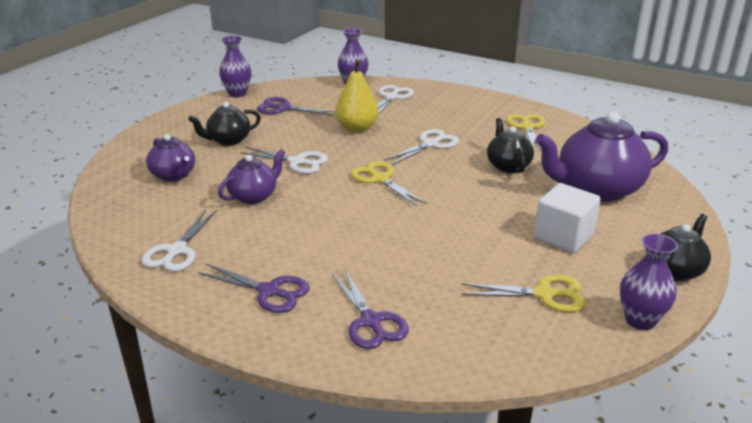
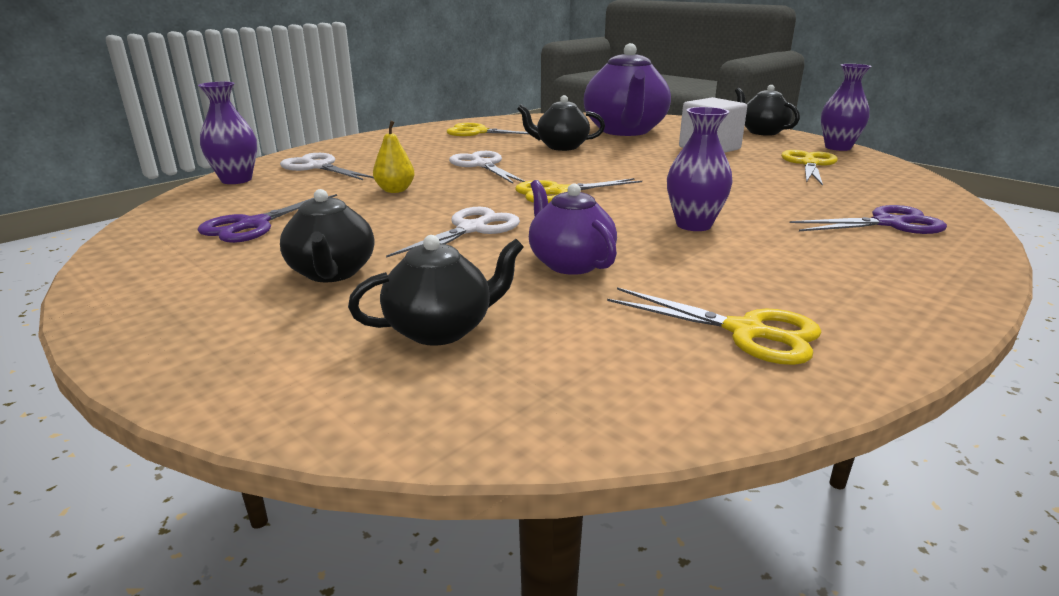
camera: 75 degrees left, 5 degrees down
white scissors [142,209,217,272] -> yellow scissors [607,287,822,365]
purple teapot [146,134,195,182] -> black teapot [348,235,524,346]
purple scissors [197,264,310,313] -> none
purple vase [219,36,251,97] -> purple vase moved to [667,107,733,231]
yellow pear [335,59,379,133] -> yellow pear [373,121,415,193], size x0.61

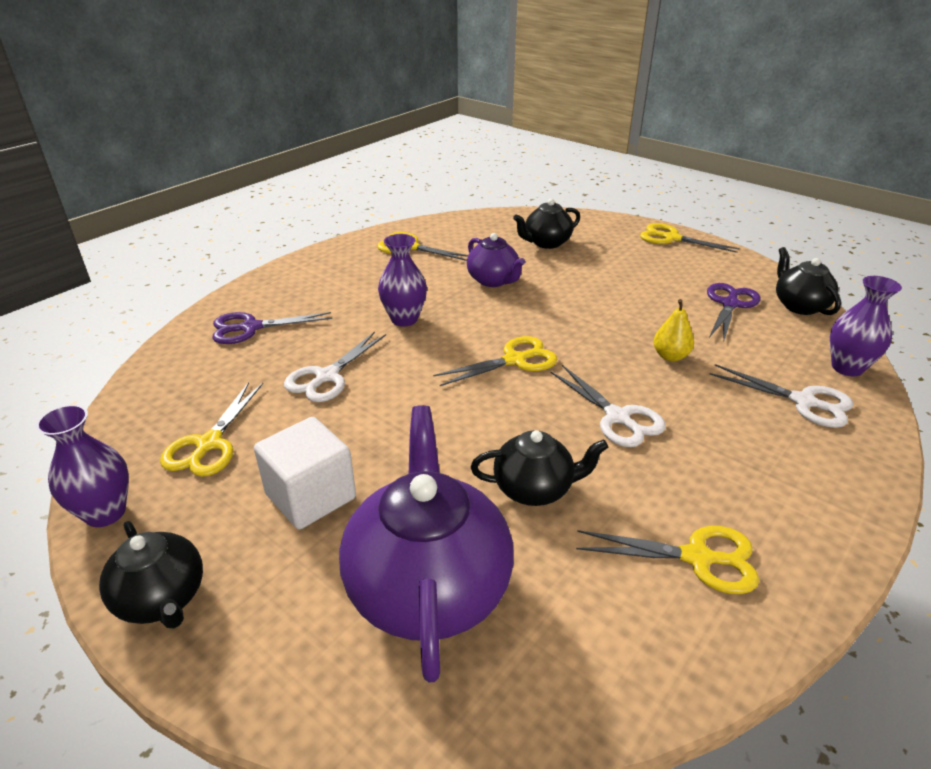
camera: 175 degrees right, 10 degrees up
black teapot [280,189,374,282] -> black teapot moved to [776,247,841,315]
white scissors [386,207,520,258] -> white scissors moved to [284,331,386,402]
none -> yellow scissors [640,223,740,253]

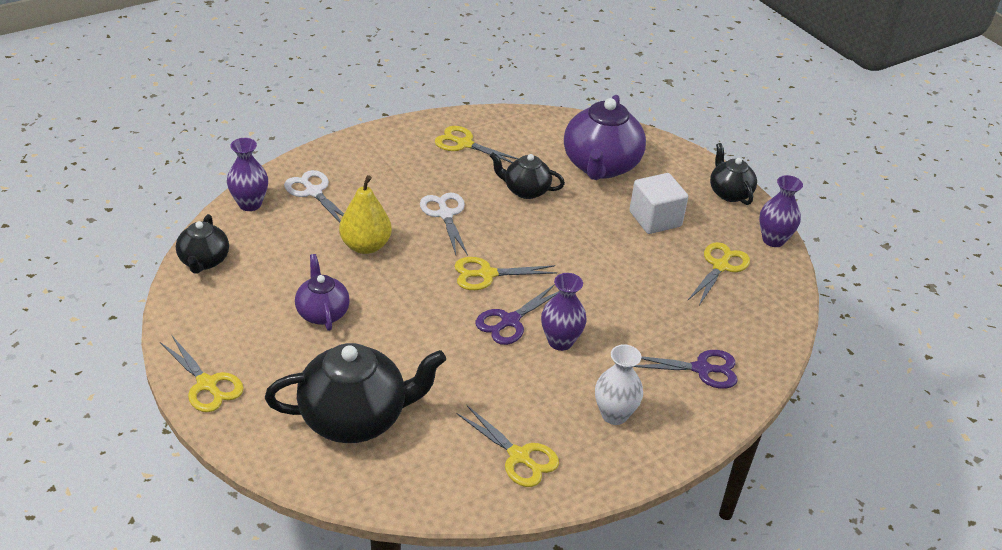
camera: 165 degrees left, 5 degrees up
white scissors [284,331,386,402] -> none
purple teapot [467,233,525,287] -> purple teapot moved to [295,254,350,331]
black teapot [513,199,580,249] -> black teapot [265,343,446,443], size x1.80
yellow pear [653,299,694,361] -> yellow pear [339,175,392,254], size x1.65
purple scissors [707,283,760,341] -> purple scissors moved to [475,284,559,345]
none -> white vase [595,344,643,425]

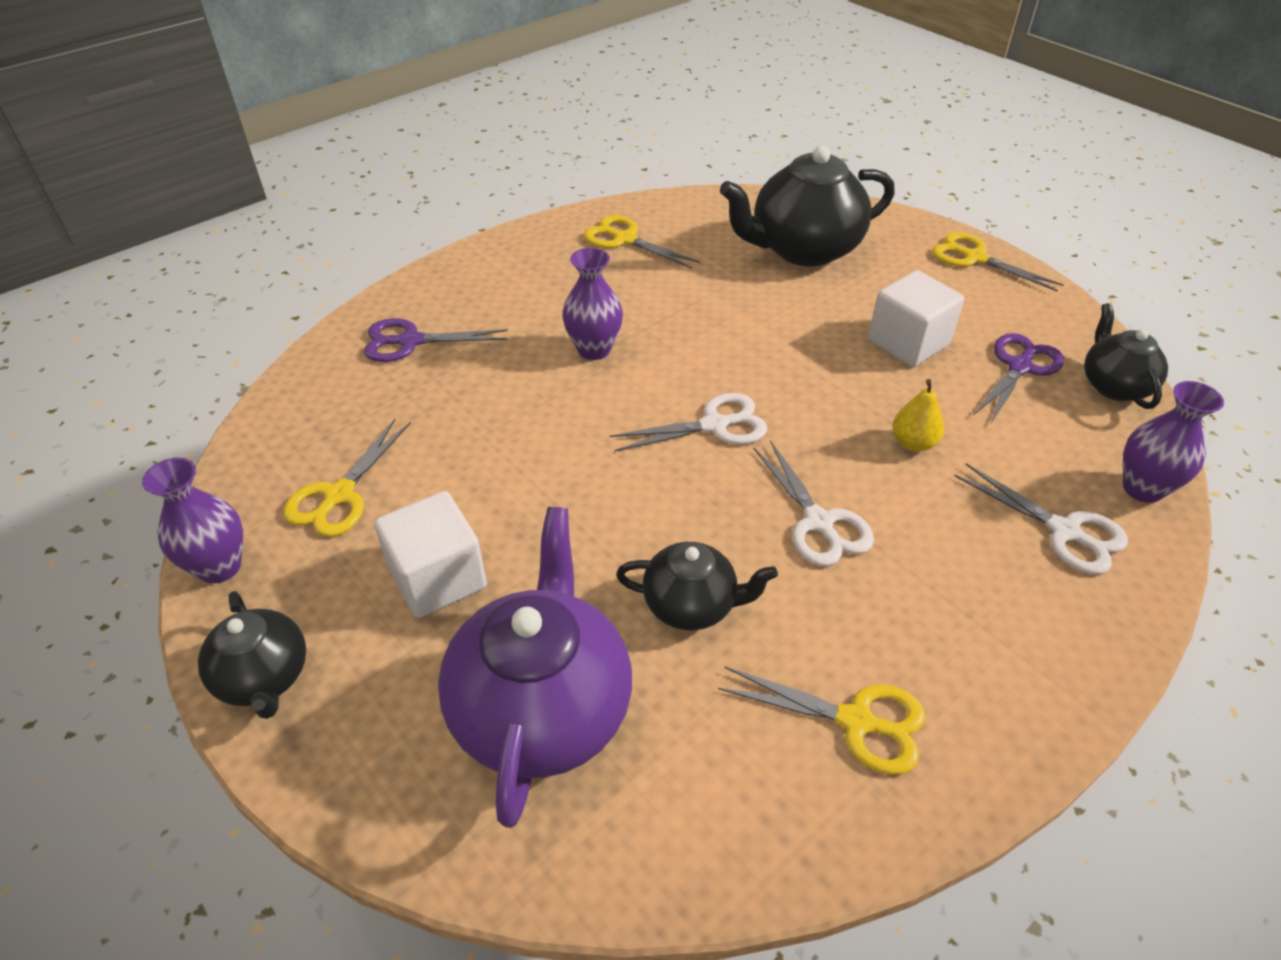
camera: 175 degrees right, 5 degrees up
purple teapot [295,254,350,331] -> white cube [868,270,964,367]
yellow pear [339,175,392,254] -> yellow pear [892,379,944,452], size x0.61
yellow scissors [455,257,557,290] -> white scissors [610,393,767,451]
purple scissors [475,284,559,345] -> purple scissors moved to [973,333,1064,425]
white vase [595,344,643,425] -> none

